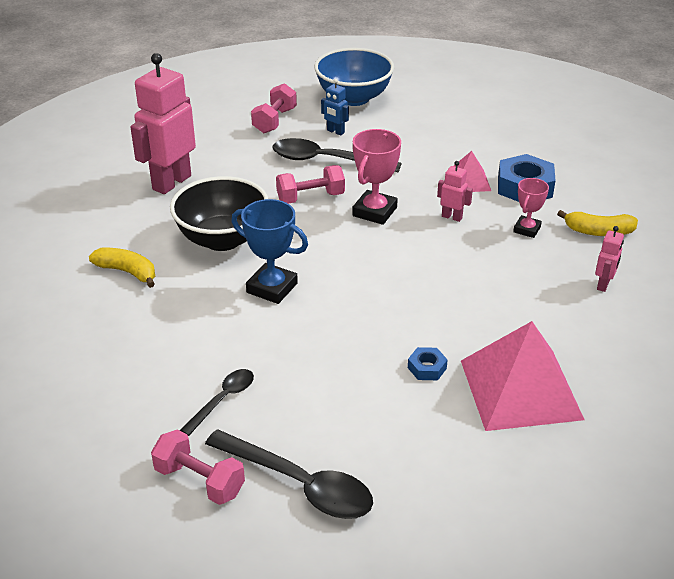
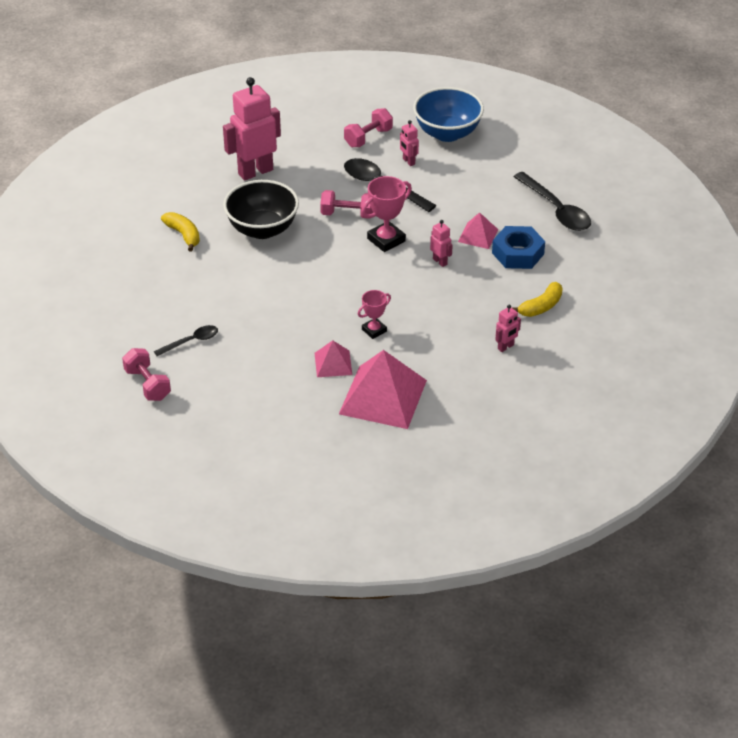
camera: 25 degrees right, 5 degrees up
black spoon [205,429,373,519] -> black spoon moved to [514,172,591,231]
blue trophy [231,199,308,304] -> none
blue robot [321,79,349,136] -> pink robot [400,120,419,166]
blue nut [408,347,448,380] -> pink pyramid [314,341,352,377]
pink trophy [513,178,549,238] -> pink trophy moved to [358,290,391,339]
yellow banana [557,210,638,236] -> yellow banana turned 75 degrees counterclockwise [513,282,562,317]

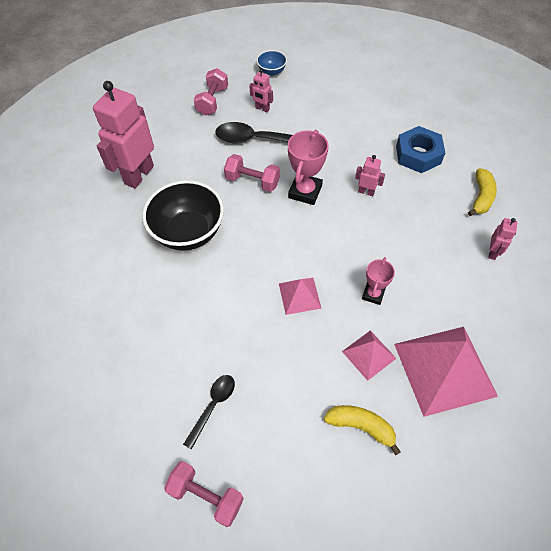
camera: 30 degrees left, 15 degrees up
yellow banana [161,212,200,251] -> yellow banana moved to [324,405,401,455]
pink dumbbell [320,190,373,219] -> pink dumbbell turned 45 degrees clockwise [224,154,280,192]
blue bowl [413,87,484,142] -> blue bowl [256,50,287,76], size x0.48
pink pyramid [458,212,499,249] -> pink pyramid moved to [279,278,322,315]
black spoon [514,172,591,231] -> none

